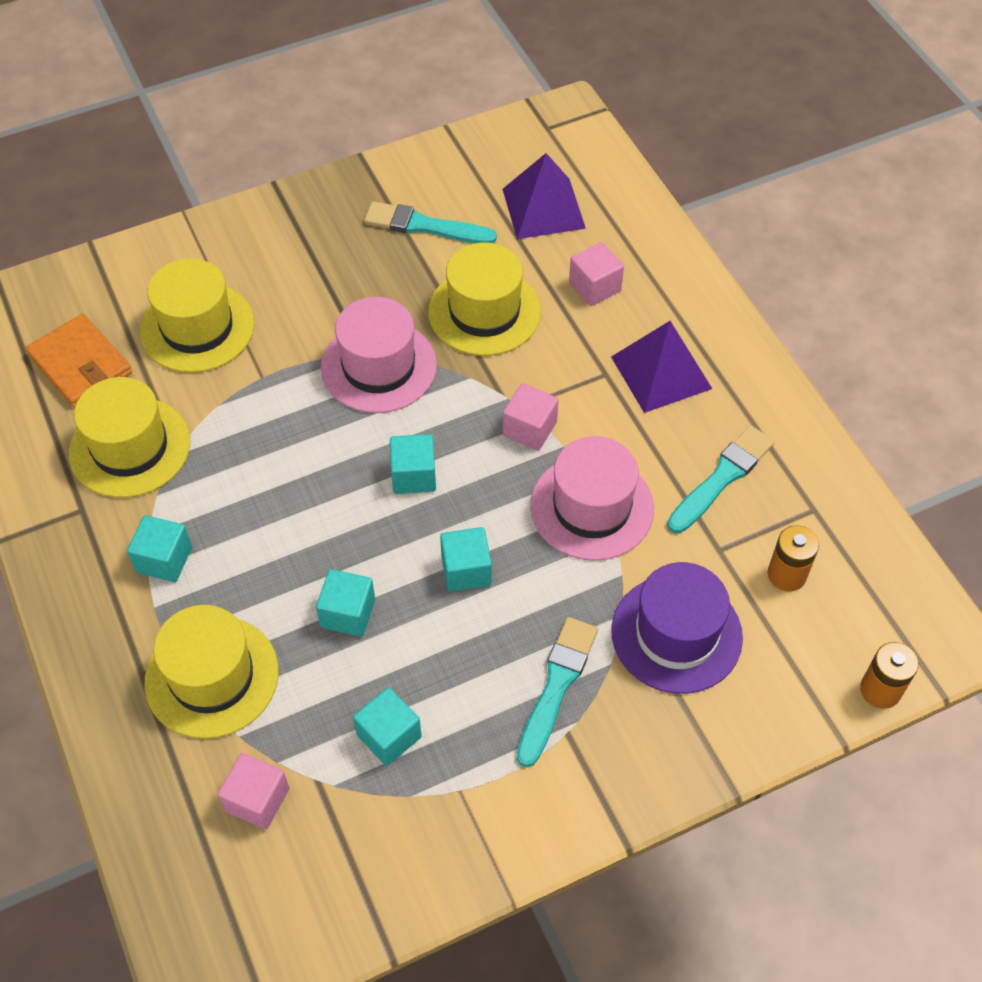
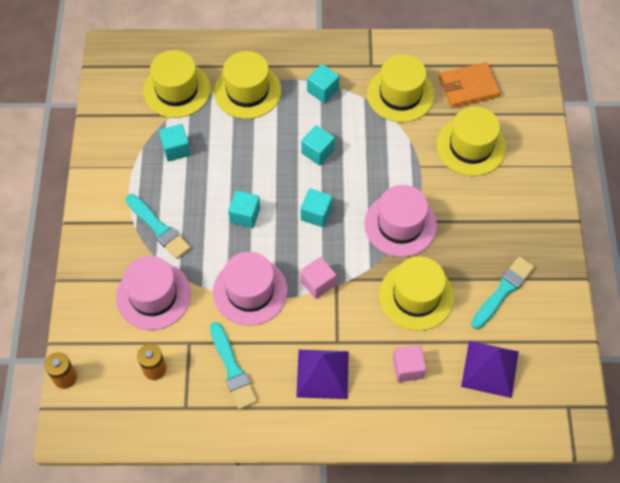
camera: 115 degrees right, 5 degrees up
pink cube [218,753,289,829] -> yellow hat [143,50,211,118]
turquoise cube [316,569,375,637] -> turquoise cube moved to [301,125,335,165]
purple hat [611,562,743,694] -> pink hat [116,256,191,330]

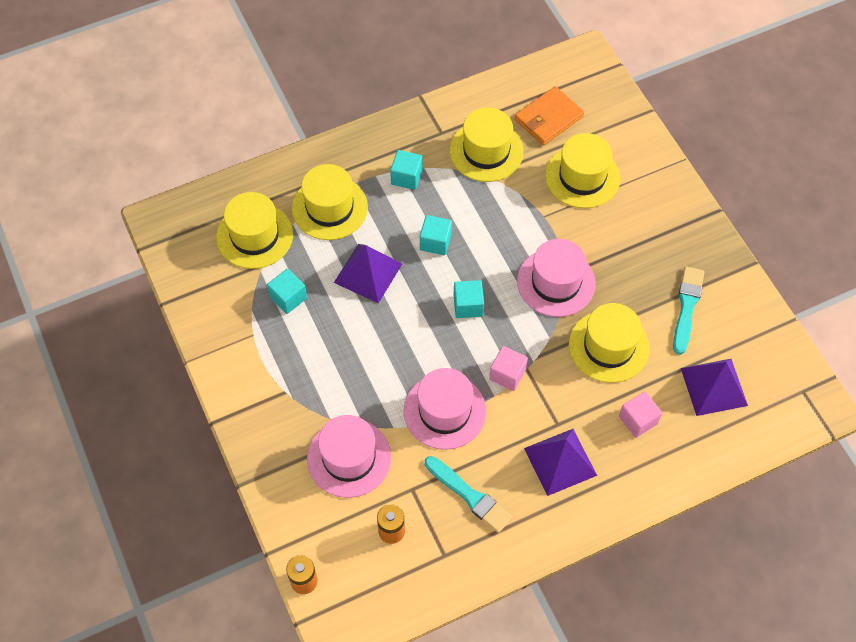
camera: 25 degrees left, 0 degrees up
turquoise brush [126,194,191,259] -> none
turquoise cube [228,190,260,228] -> none
none -> purple pyramid [334,244,402,303]

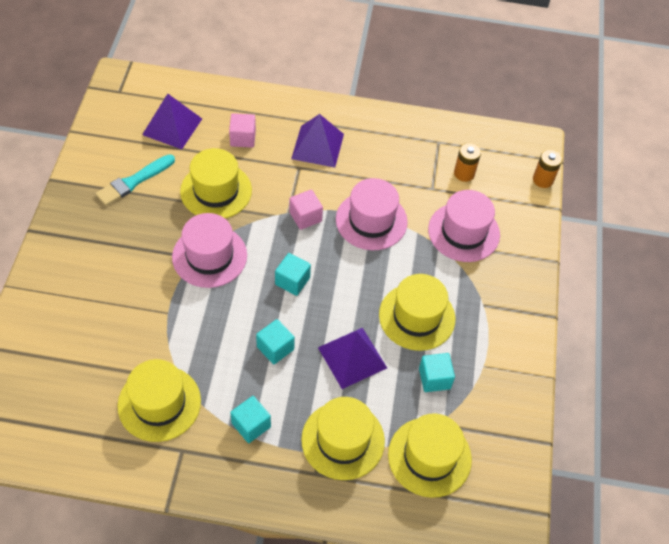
camera: 150 degrees left, 5 degrees down
turquoise brush [425,456,512,533] -> none
orange wallet [515,86,584,146] -> none
yellow hat [545,133,620,208] -> yellow hat moved to [379,274,455,351]

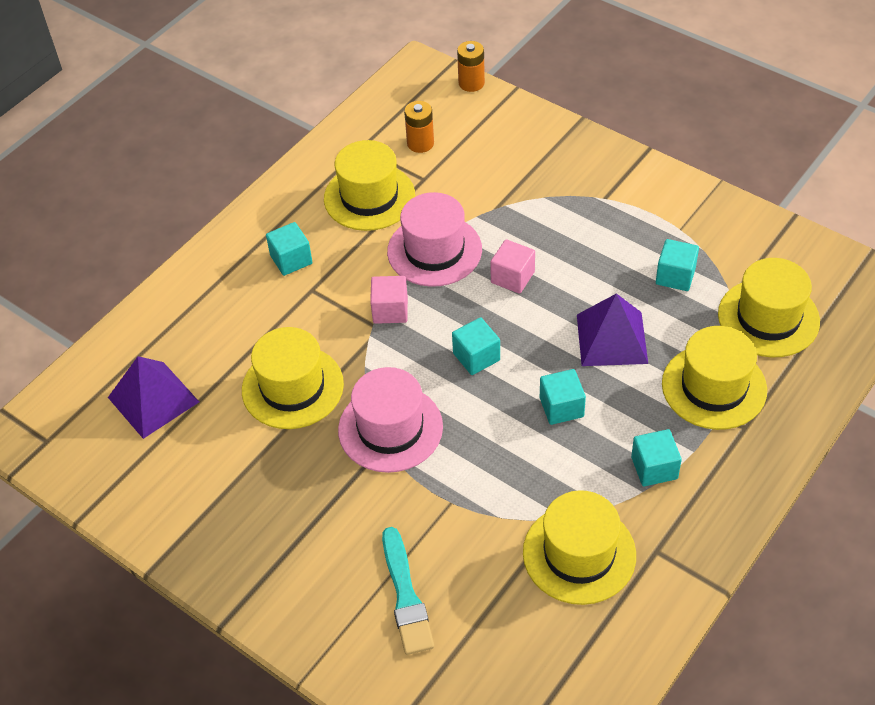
camera: 55 degrees left, 5 degrees down
turquoise brush [96,154,175,206] -> turquoise brush moved to [382,527,434,655]
pink cube [229,113,256,148] -> pink cube moved to [490,239,535,294]
purple pyramid [291,114,344,168] -> turquoise cube [266,222,313,276]
yellow hat [379,274,455,351] -> yellow hat moved to [324,140,415,231]
pink hat [428,190,500,262] -> none

